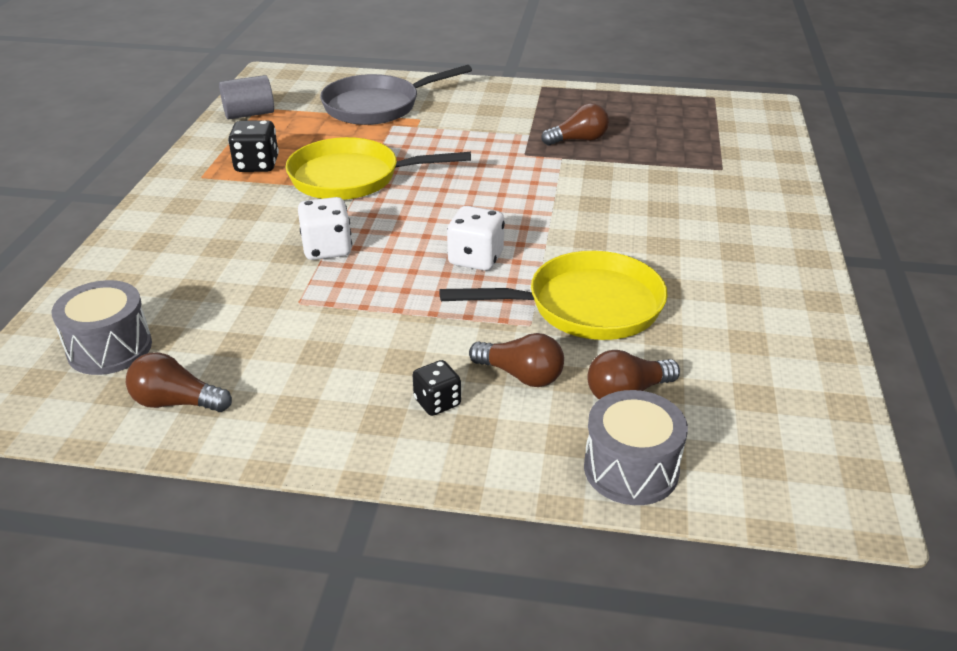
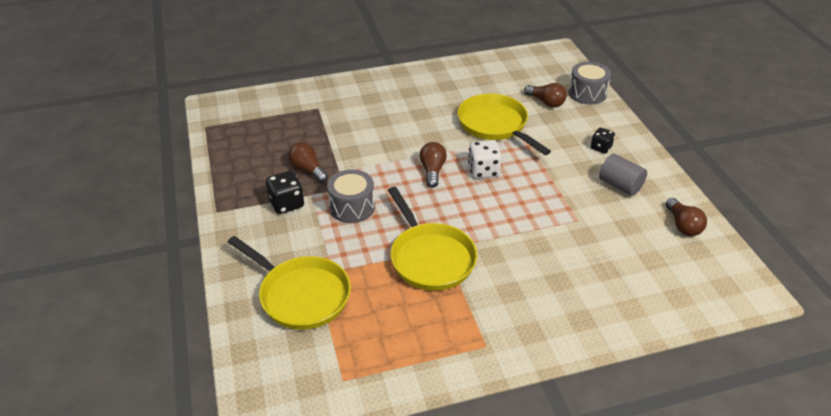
camera: 115 degrees left, 5 degrees up
grey drum [52,280,152,375] -> grey drum moved to [327,170,375,223]
grey cylinder [219,75,274,119] -> grey cylinder moved to [599,154,647,196]
black dice [228,120,279,172] -> black dice moved to [266,171,304,214]
white dice [298,197,352,260] -> none
grey pan [320,65,472,125] -> yellow pan [228,236,351,330]
brown light bulb [469,333,564,387] -> brown light bulb moved to [420,142,447,188]

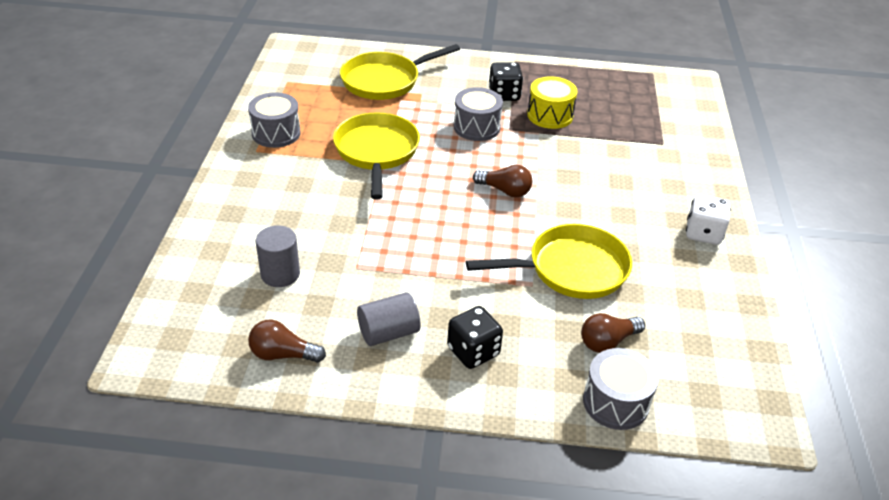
camera: 110 degrees right, 0 degrees up
brown light bulb [288,142,328,183] -> yellow drum [527,76,577,129]
yellow pan [388,187,477,291] -> yellow pan turned 90 degrees clockwise [333,112,420,199]
white dice [468,140,502,178] -> white dice moved to [686,194,731,245]
black dice [591,128,615,154] -> black dice [447,306,503,369], size x1.52
none -> grey drum [248,92,301,148]
none -> grey cylinder [256,225,300,287]

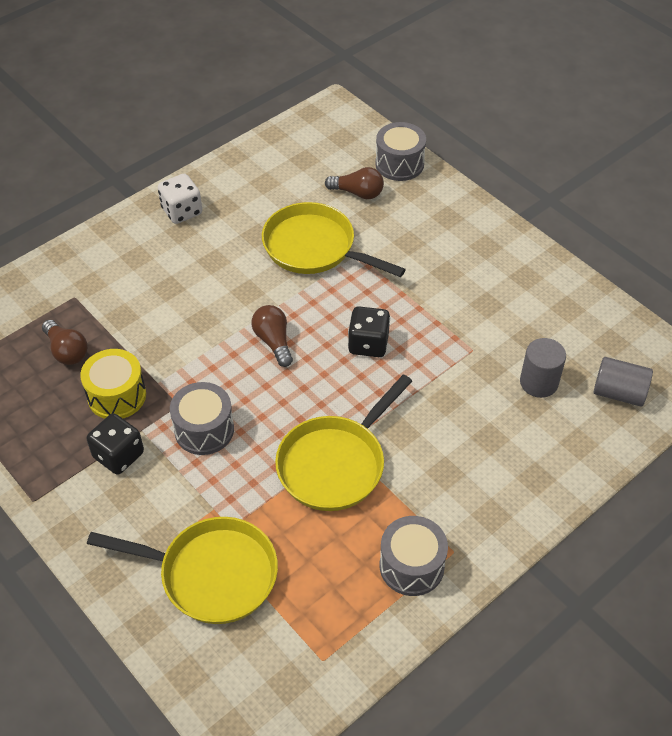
camera: 135 degrees left, 10 degrees up
brown light bulb [248,320,326,363] -> brown light bulb moved to [42,320,88,365]
grey cylinder [357,292,421,346] -> grey cylinder moved to [594,357,653,407]
black dice [447,306,503,369] -> black dice moved to [348,306,390,357]

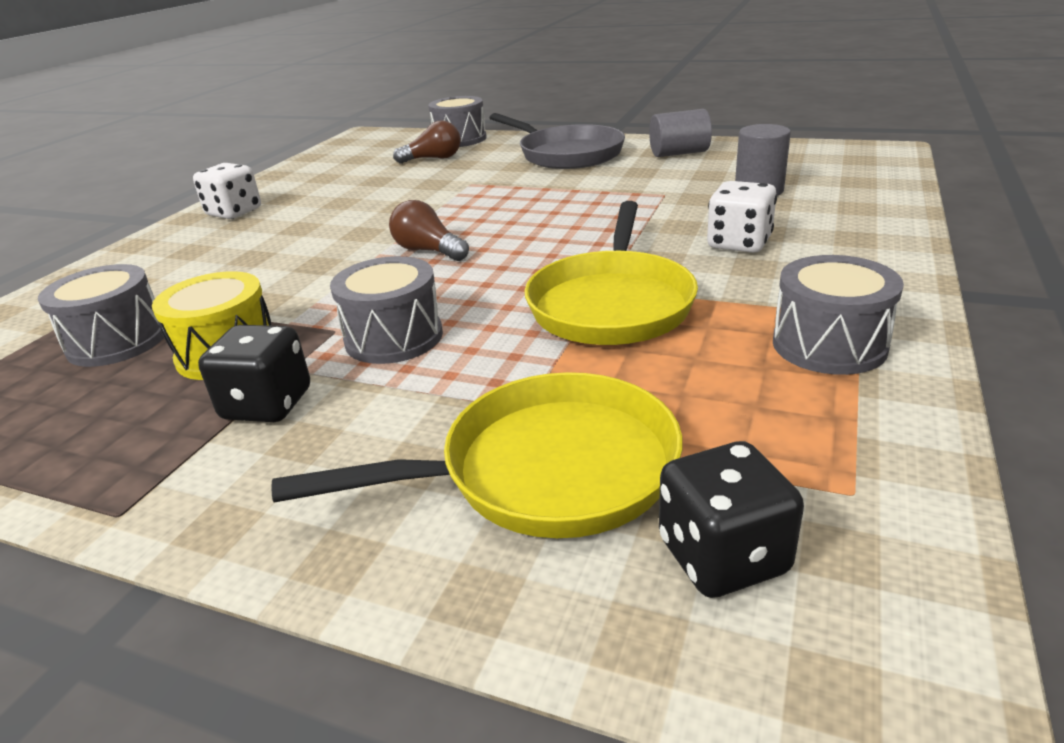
camera: 25 degrees left, 20 degrees down
brown light bulb [42,320,88,365] -> grey drum [38,264,164,367]
yellow pan [262,202,406,277] -> none
black dice [348,306,390,357] -> black dice moved to [659,441,804,598]
grey cylinder [594,357,653,407] -> grey cylinder moved to [649,109,712,157]
none -> grey pan [489,113,625,169]
none -> white dice [707,181,777,253]

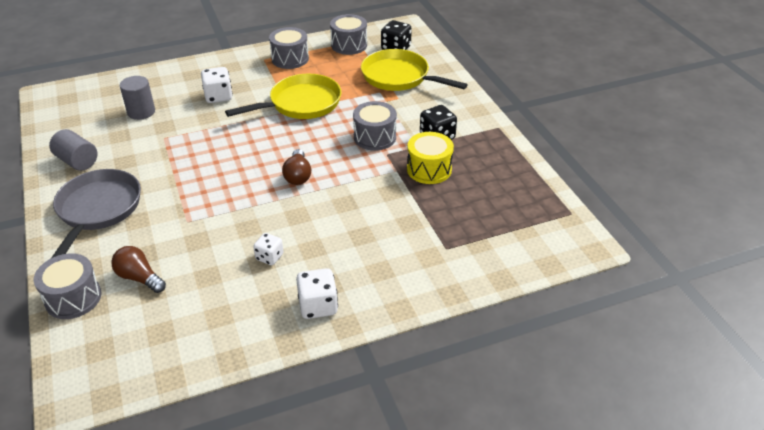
camera: 135 degrees left, 10 degrees up
grey drum [38,264,164,367] -> grey drum moved to [330,14,367,55]
none -> white dice [253,233,284,265]

